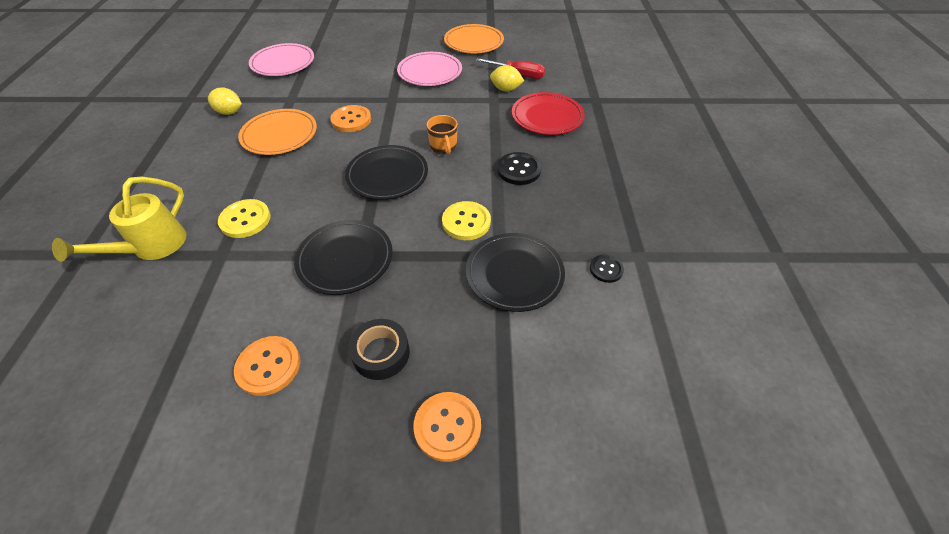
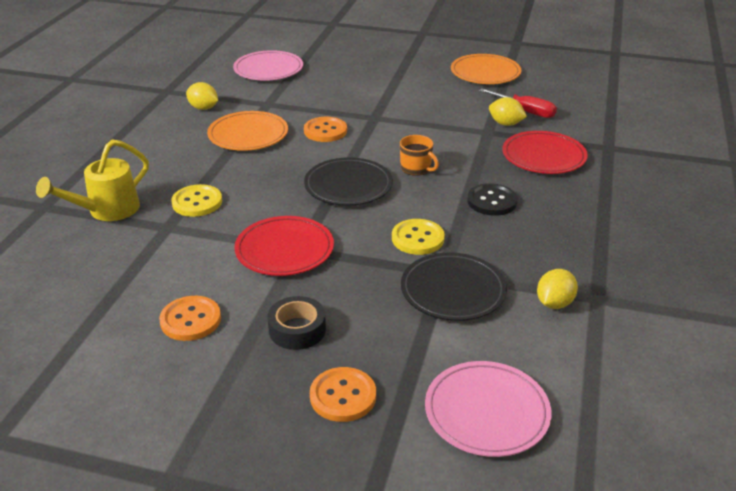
camera: 15 degrees right, 15 degrees down
black plate [294,220,393,295] -> red plate [234,216,334,276]
pink plate [397,52,462,86] -> pink plate moved to [425,361,551,457]
orange mug [427,115,458,154] -> orange mug turned 45 degrees counterclockwise [400,135,439,176]
black button [590,254,624,283] -> yellow lemon [537,269,578,309]

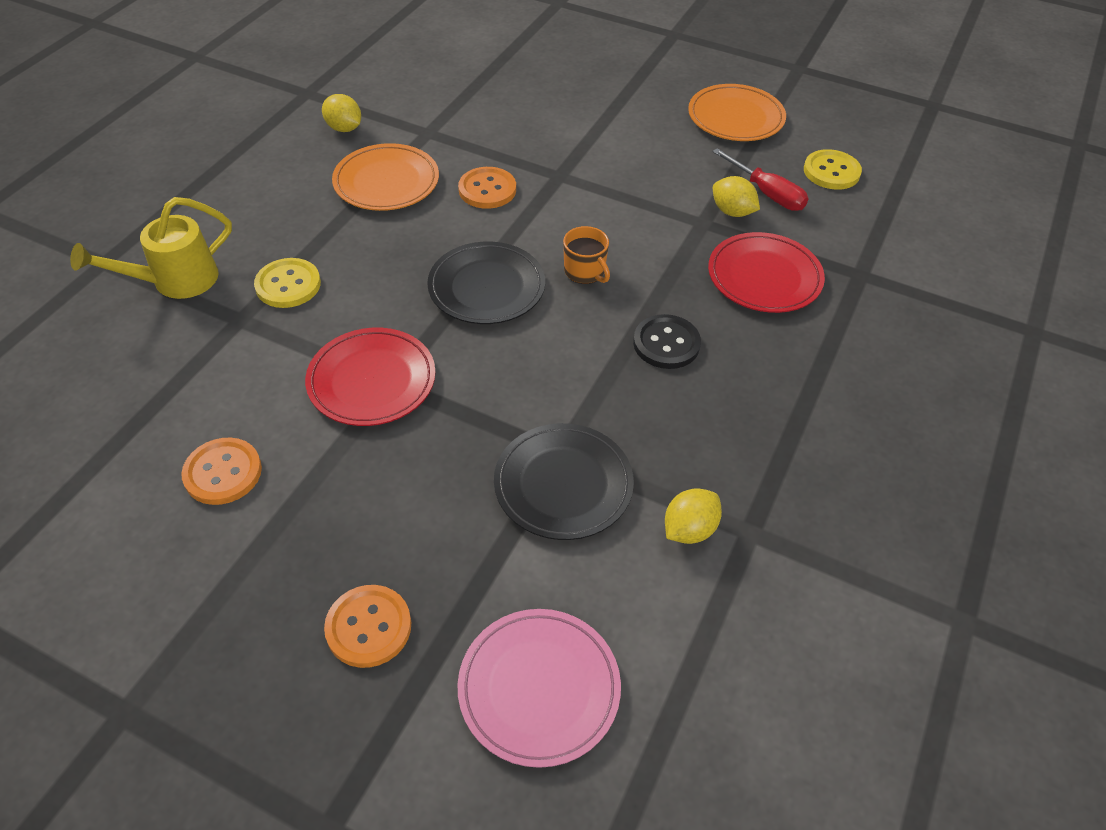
camera: 10 degrees right, 15 degrees up
pink plate [233,50,303,81] -> none
black tape [267,296,326,350] -> none
yellow button [392,219,445,255] -> yellow button moved to [804,149,862,190]

